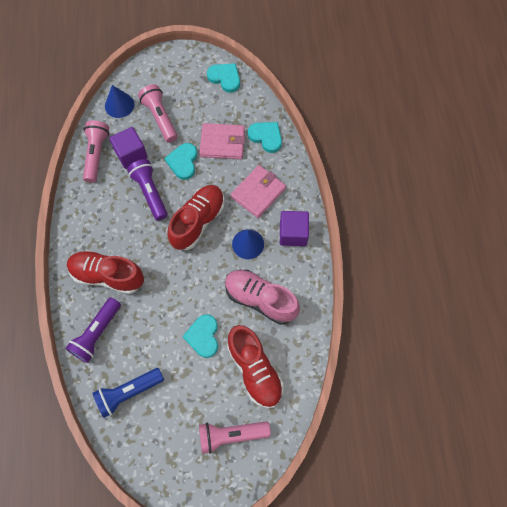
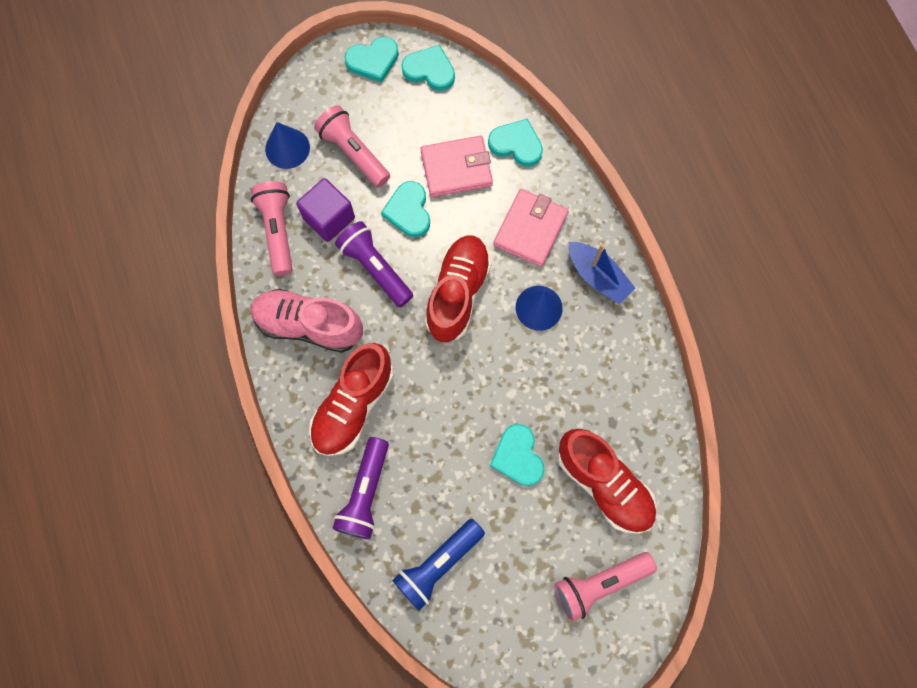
camera: 15 degrees left, 5 degrees up
red shoe [67,250,144,294] -> red shoe turned 60 degrees counterclockwise [309,343,394,456]
pink shoe [225,270,300,325] -> pink shoe moved to [251,289,363,353]
purple cube [280,211,309,246] -> blue boat [568,242,635,304]
none -> turquoise heart [344,37,399,83]

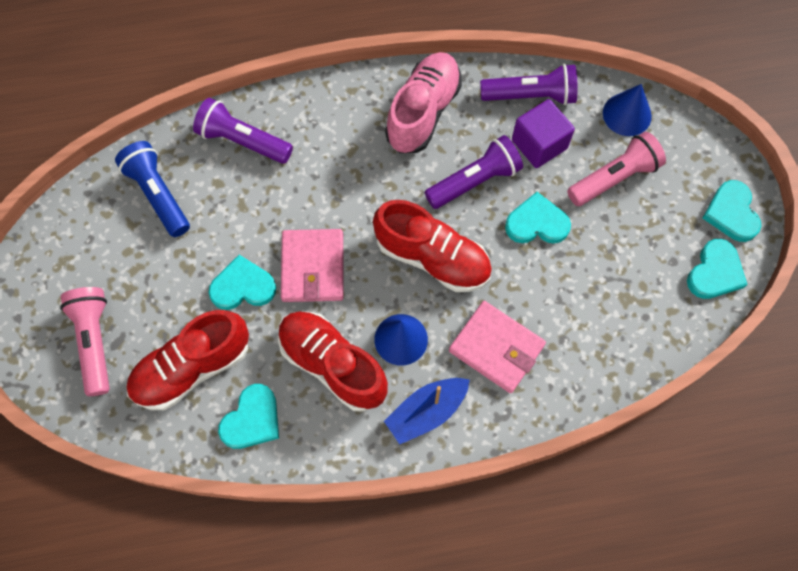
camera: 100 degrees right, 5 degrees down
pink flashlight [251,181,293,276] -> purple flashlight [480,64,577,105]
red shoe [309,343,394,456] -> red shoe moved to [278,311,388,412]
pink wallet [421,136,493,197] -> pink wallet moved to [281,229,344,302]
turquoise heart [488,119,543,167] -> turquoise heart moved to [218,384,279,449]

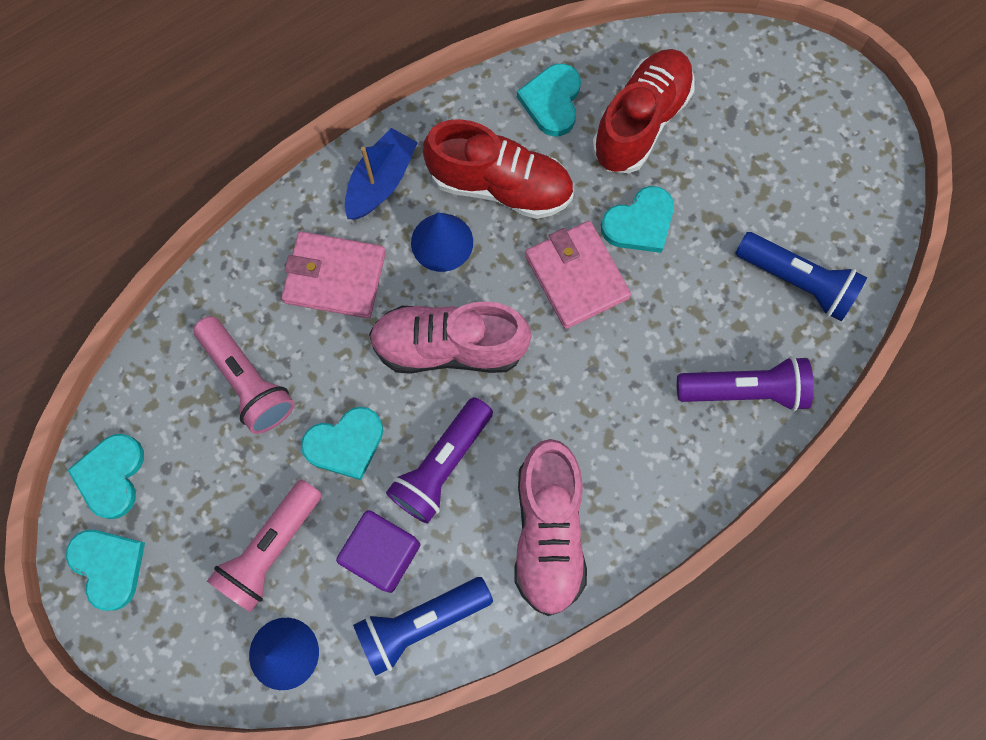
camera: 155 degrees right, 5 degrees up
pink flashlight [60,287,110,396] -> pink flashlight moved to [193,316,295,434]
red shoe [373,200,492,292] -> pink shoe [369,301,532,374]
purple flashlight [480,64,577,105] -> blue flashlight [353,577,493,676]

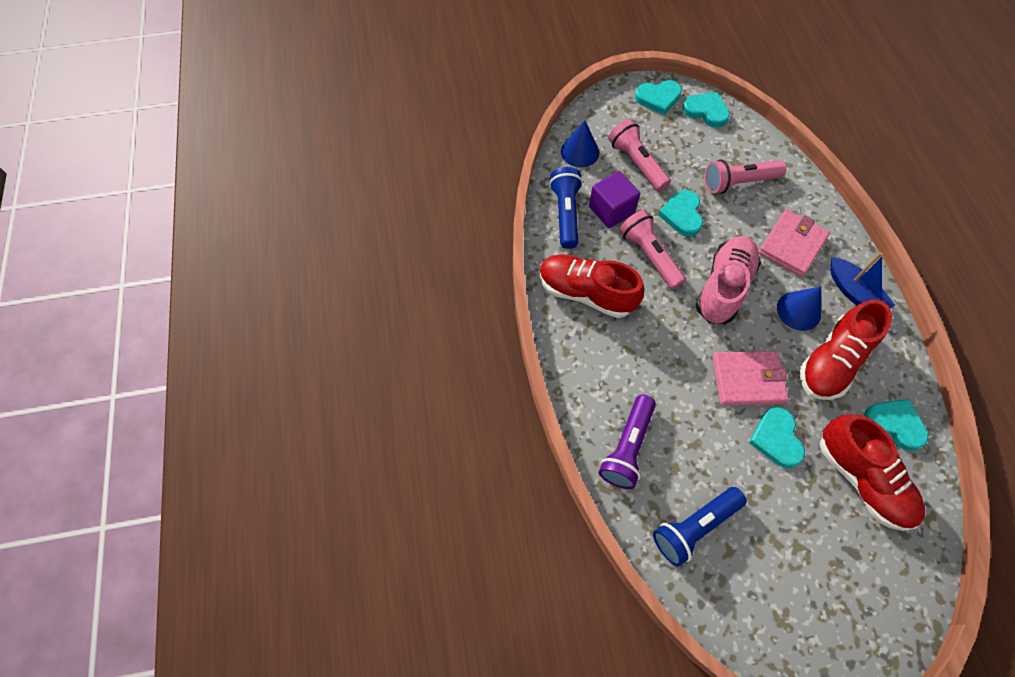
camera: 115 degrees right, 10 degrees down
purple flashlight [386,397,493,524] -> pink flashlight [620,210,686,290]
pink shoe [514,439,587,616] -> red shoe [539,255,645,318]

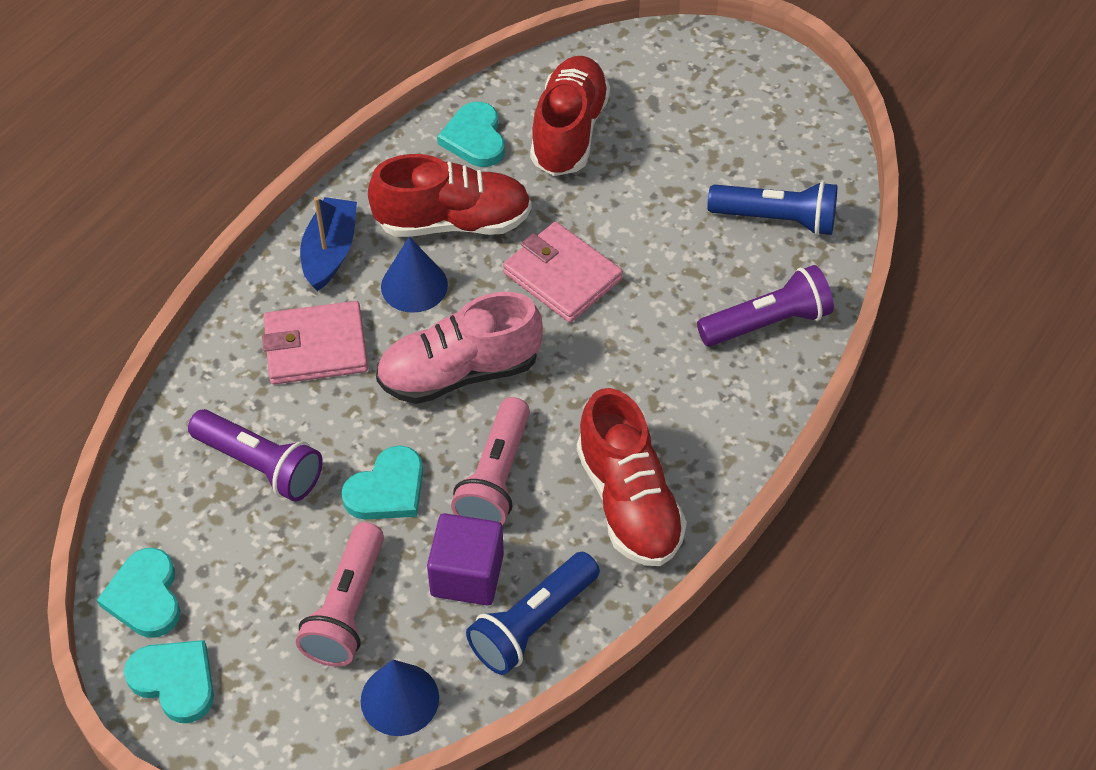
camera: 135 degrees left, 10 degrees down
pink flashlight [705,160,786,194] -> purple flashlight [188,409,323,502]
turquoise heart [749,407,805,468] -> none

